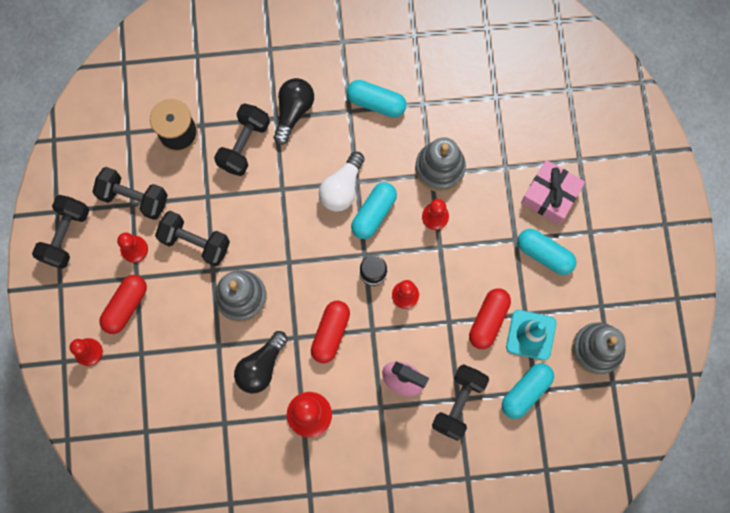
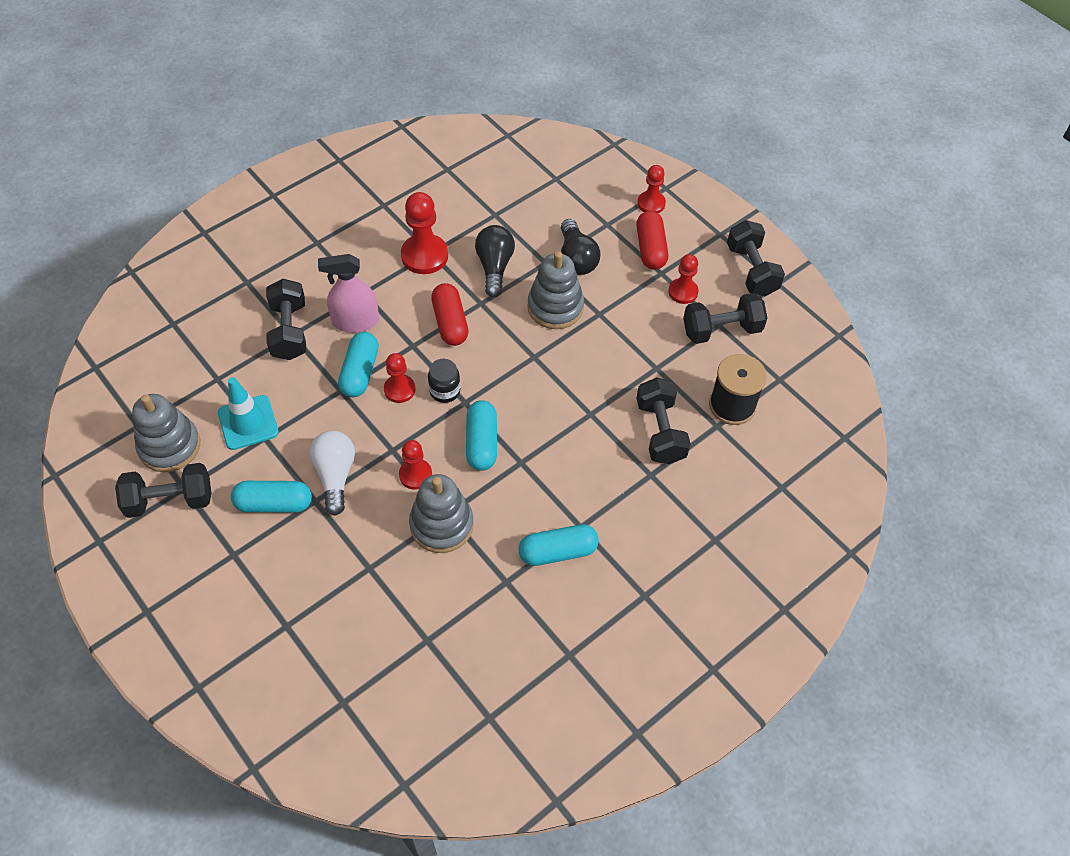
camera: 145 degrees right, 20 degrees down
black dumbbell [155,211,230,266] -> black dumbbell moved to [115,463,212,518]
black light bulb [274,78,314,145] -> black light bulb moved to [561,219,601,275]
white light bulb [319,152,365,211] -> white light bulb moved to [309,431,355,516]
red capsule [469,288,511,349] -> none
turquoise capsule [502,363,554,419] -> turquoise capsule moved to [338,332,379,397]
pink gift [521,160,585,225] -> none

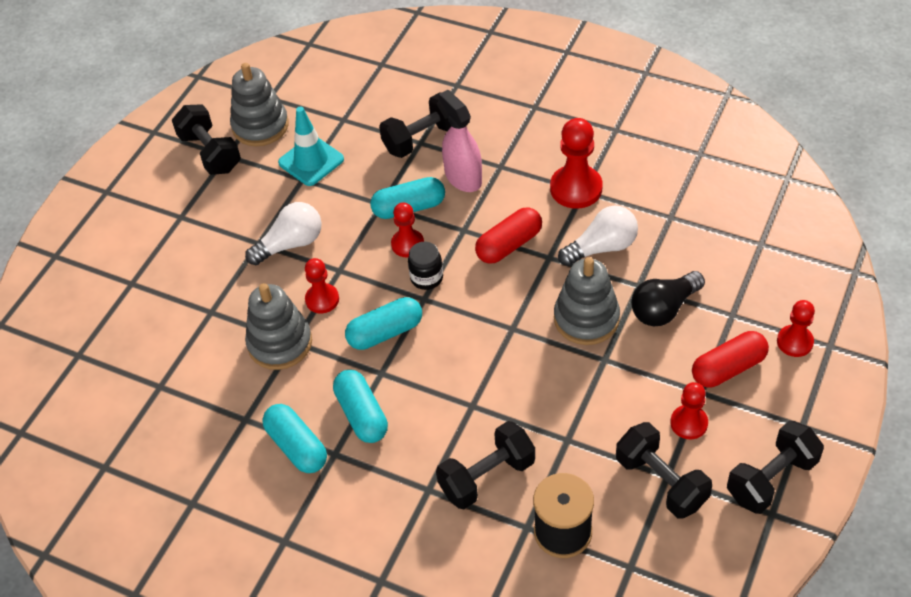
camera: 70 degrees right, 5 degrees down
turquoise capsule [231,481,312,513] -> turquoise capsule moved to [333,370,388,443]
black light bulb [475,225,515,297] -> white light bulb [558,206,638,266]

